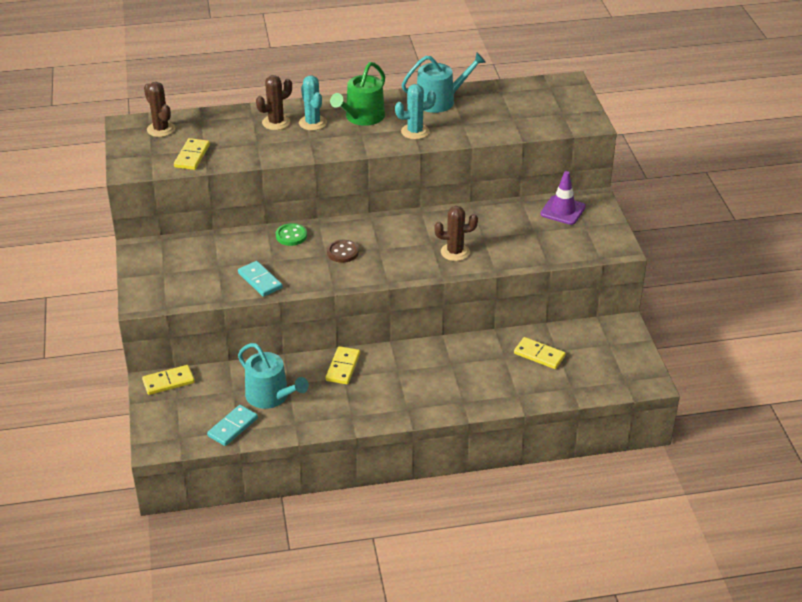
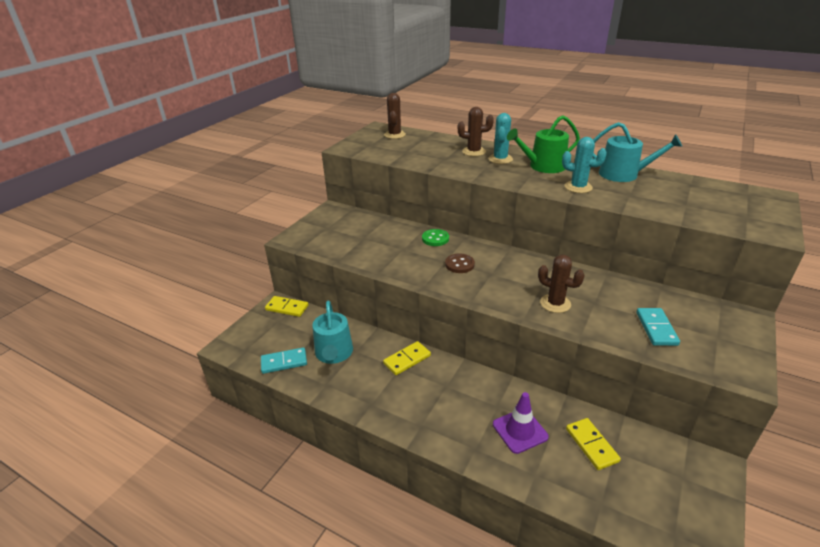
camera: 40 degrees right, 5 degrees down
yellow domino [174,138,210,170] -> none
turquoise domino [238,261,282,297] -> turquoise domino moved to [636,308,680,346]
purple traffic cone [541,171,586,225] -> purple traffic cone moved to [493,392,549,454]

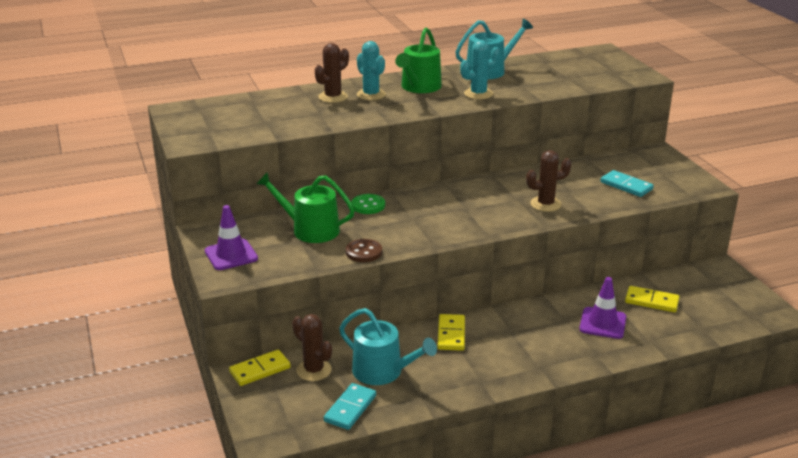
camera: 50 degrees left, 5 degrees down
brown cactus [384,93,406,139] -> brown cactus moved to [292,314,332,381]
brown button [445,254,475,273] -> brown button moved to [346,239,382,262]
none -> purple traffic cone [205,205,258,270]
none -> green watering can [257,172,355,243]

